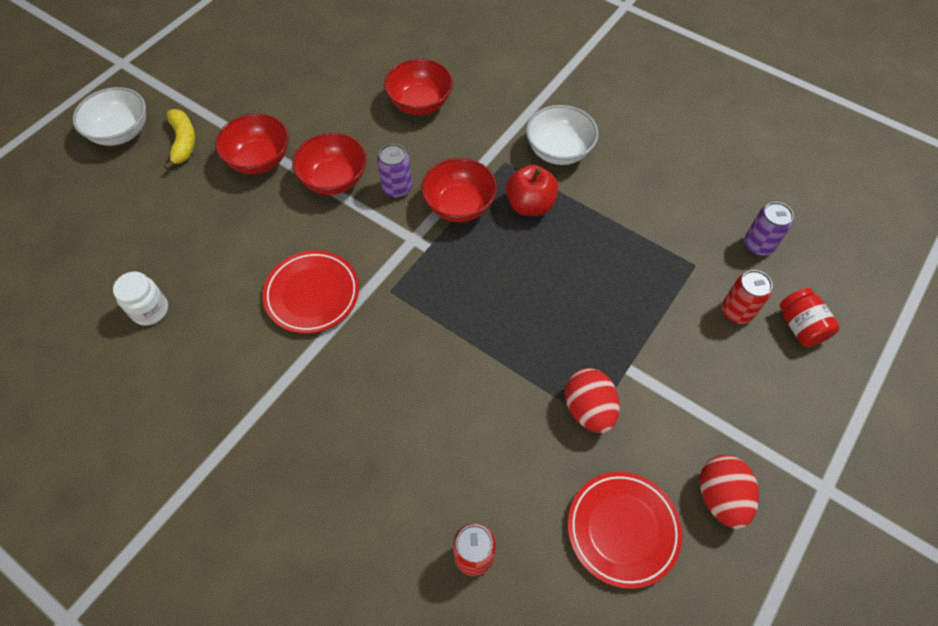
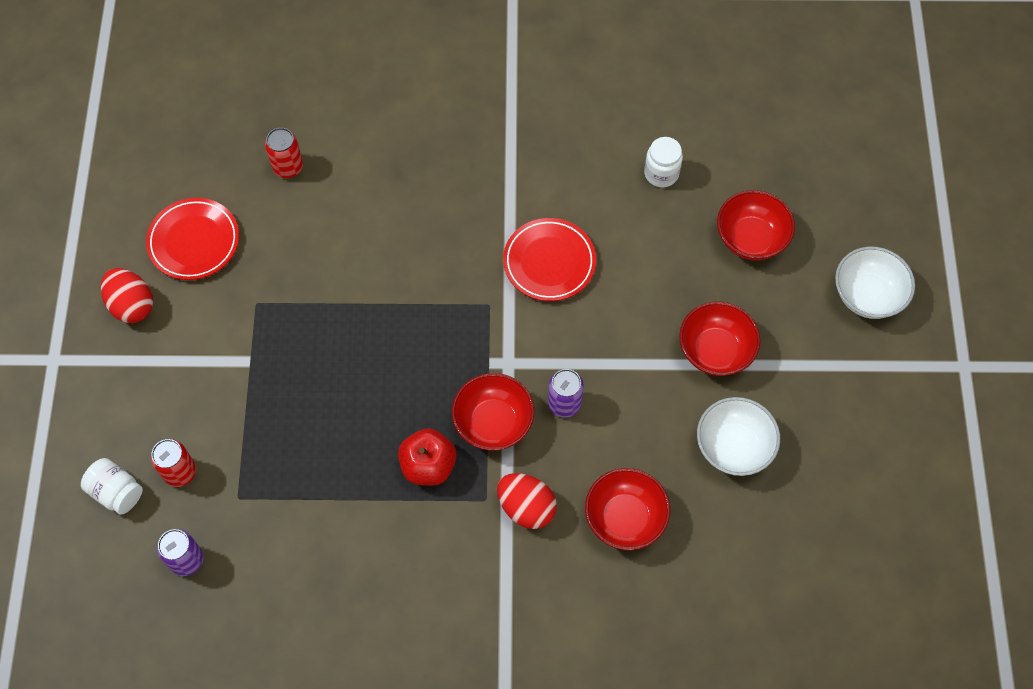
camera: 145 degrees right, 5 degrees up
yellow banana [164,109,195,170] -> none
red bowl [292,133,367,195] -> red bowl moved to [717,190,795,261]
white bowl [526,105,598,165] -> white bowl moved to [697,397,780,476]
red egg [565,368,620,433] -> red egg moved to [497,473,557,529]
red jar [780,288,840,347] -> white jar [81,458,143,515]

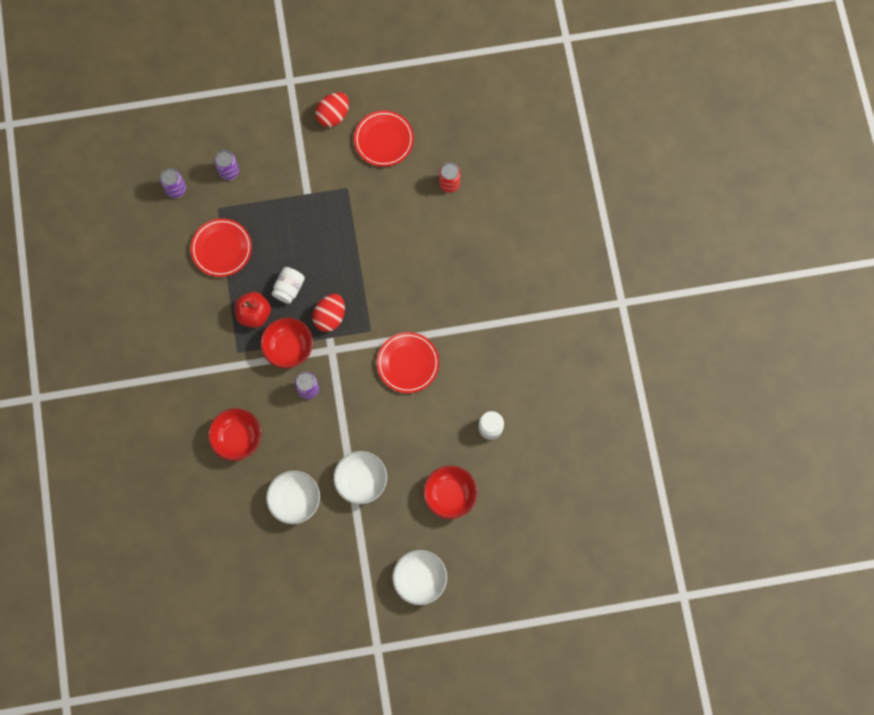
camera: 80 degrees right, 10 degrees up
white jar [81,458,143,515] -> white jar moved to [272,267,305,304]
red can [151,439,196,487] -> purple can [214,150,239,180]
red egg [497,473,557,529] -> red egg moved to [313,294,345,332]
red bowl [679,302,760,376] -> white bowl [334,451,387,504]
none -> red plate [191,218,252,277]

